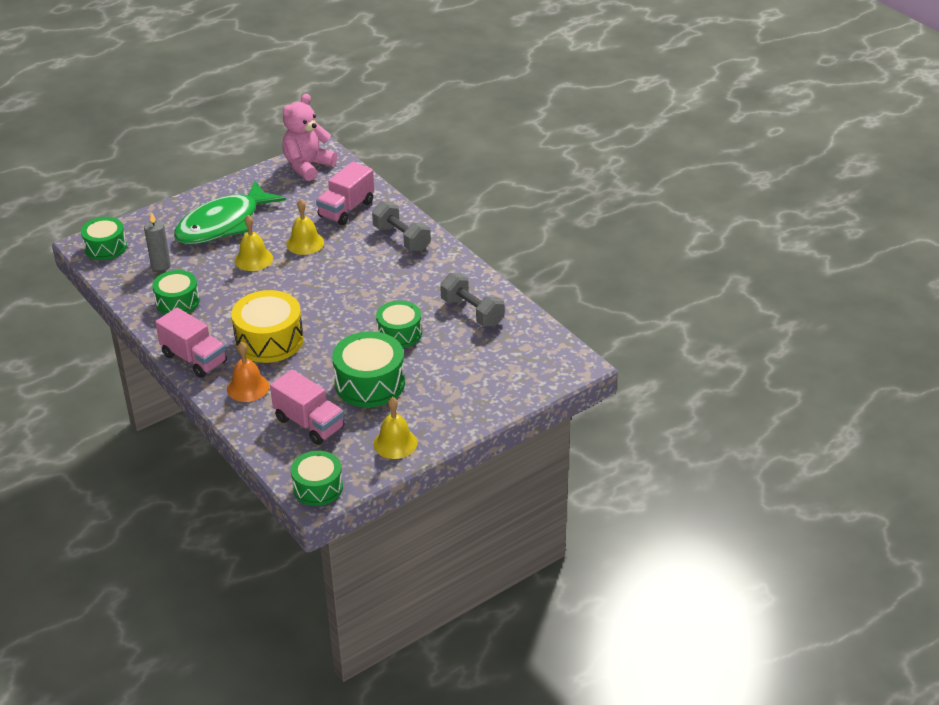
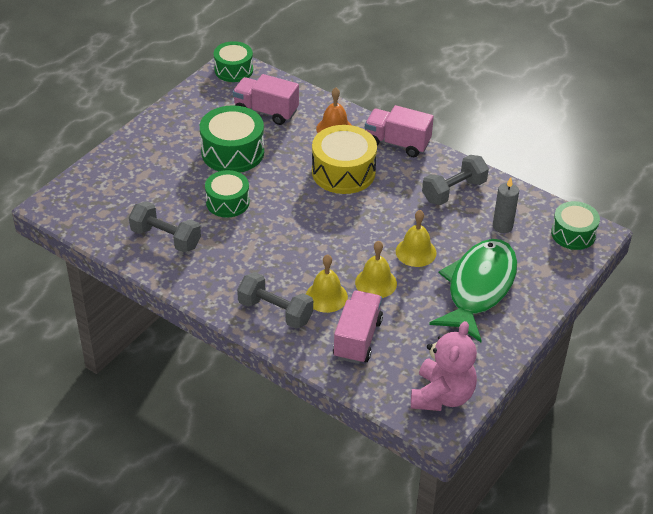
camera: 160 degrees right, 5 degrees up
green drum [152,270,200,315] -> grey dumbbell [422,155,489,205]
yellow bell [373,397,417,459] -> yellow bell moved to [306,254,348,313]

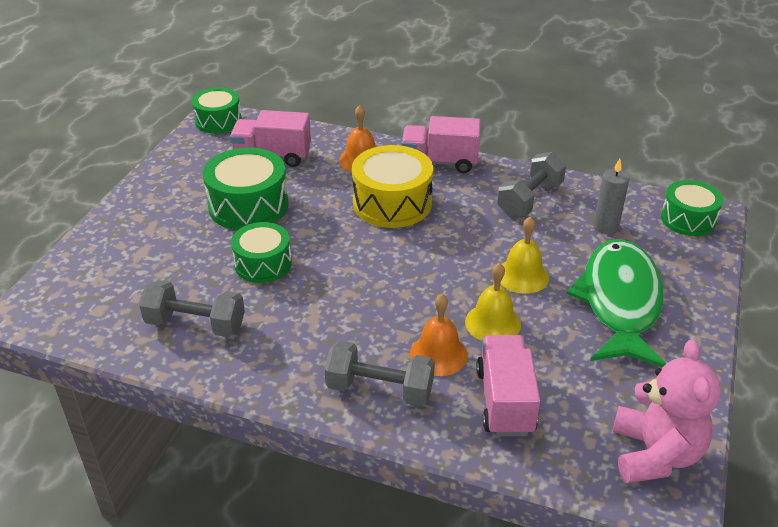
camera: 15 degrees left, 5 degrees down
yellow bell [306,254,348,313] -> orange bell [410,294,468,376]

